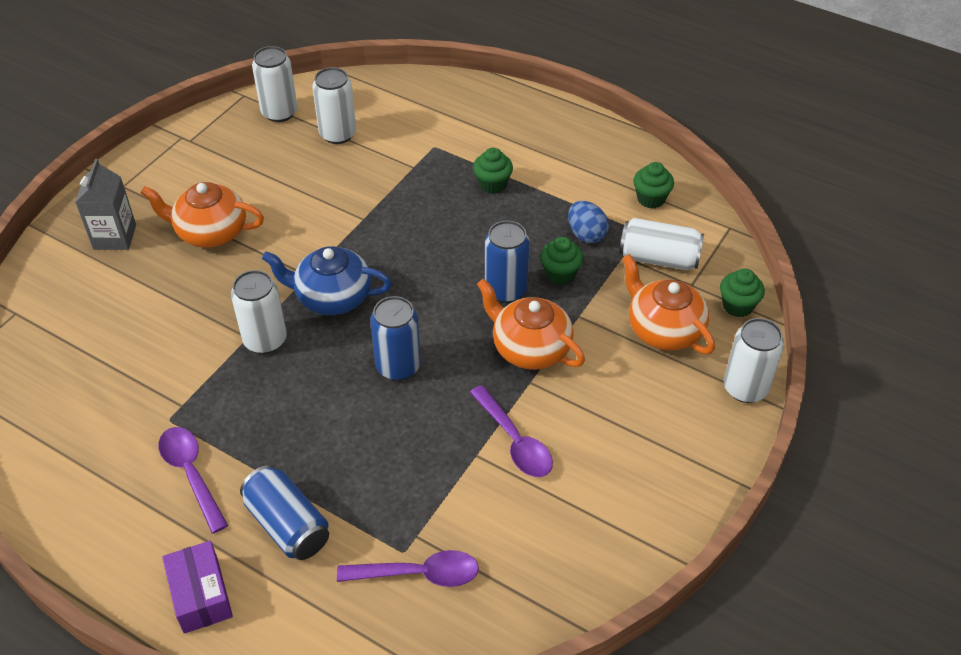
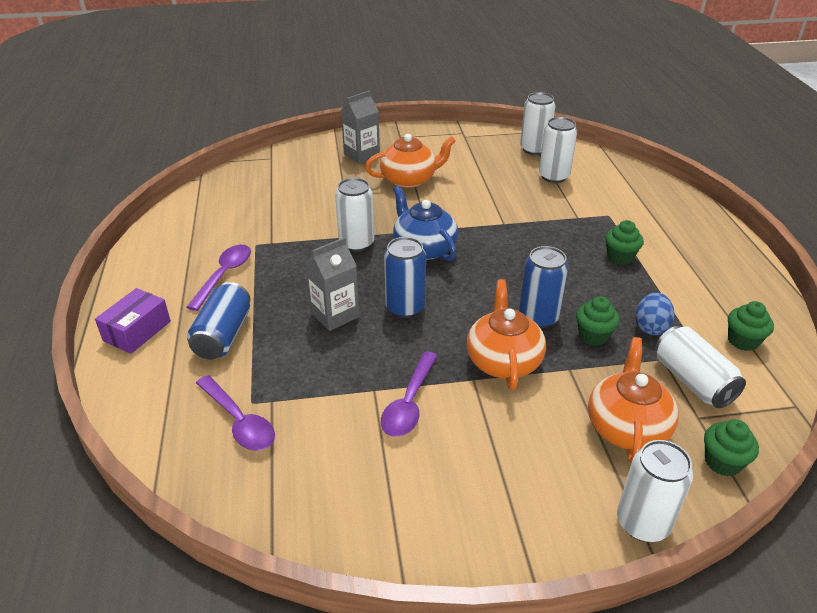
camera: 50 degrees right, 10 degrees down
orange teapot [141,182,264,248] -> orange teapot turned 105 degrees clockwise [365,134,456,188]
none -> grey carton [305,237,359,331]

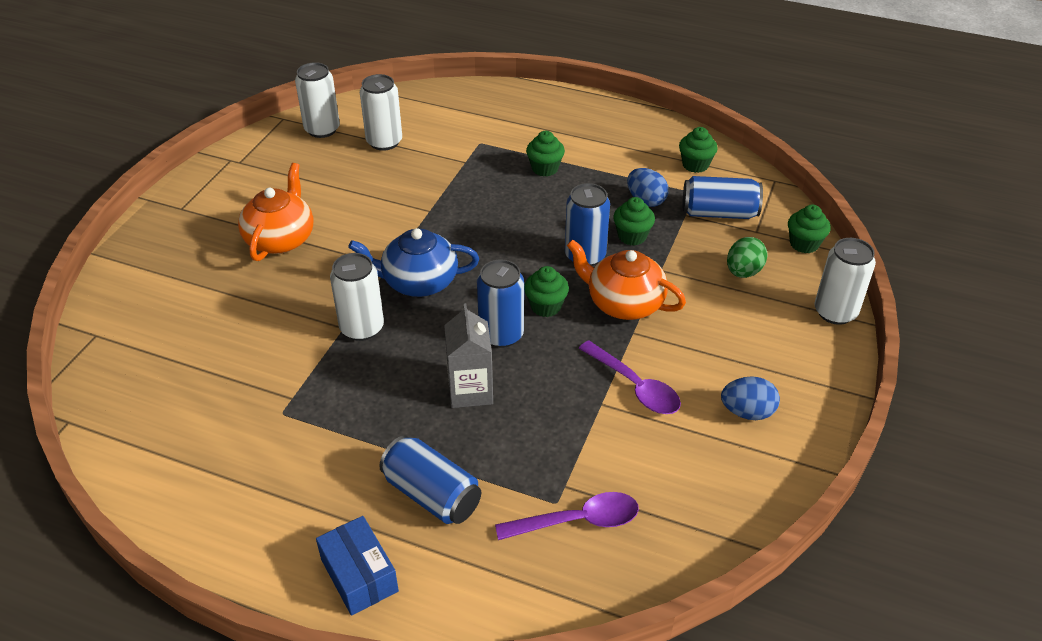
camera: 60 degrees left, 5 degrees up
purple box [95,288,171,354] -> blue box [316,516,399,616]
purple spoon [186,245,251,311] -> none
grey carton [341,90,380,164] -> none
orange teapot [588,337,679,463] -> green egg [727,237,768,278]
white can [656,326,746,408] -> blue can [683,176,763,219]
none -> green cupcake [524,266,569,317]
none -> blue egg [721,377,780,420]

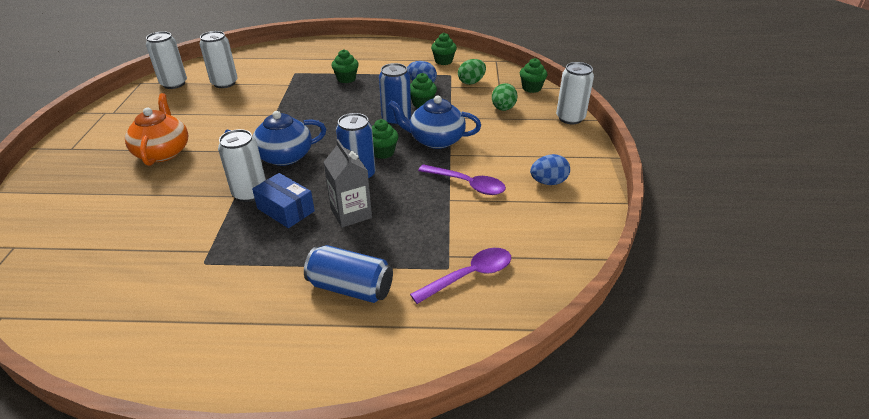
camera: 20 degrees left, 5 degrees down
blue box [316,516,399,616] -> blue box moved to [252,173,315,228]
orange teapot [567,239,686,320] -> blue teapot [388,96,481,149]
blue can [683,176,763,219] -> green egg [458,59,486,85]

